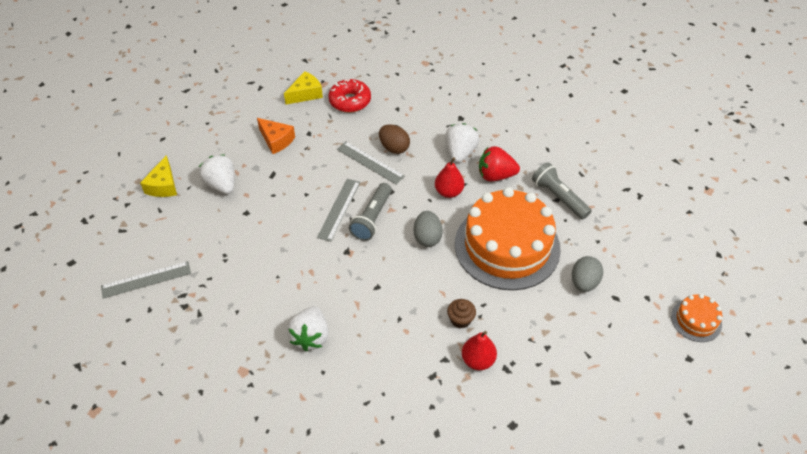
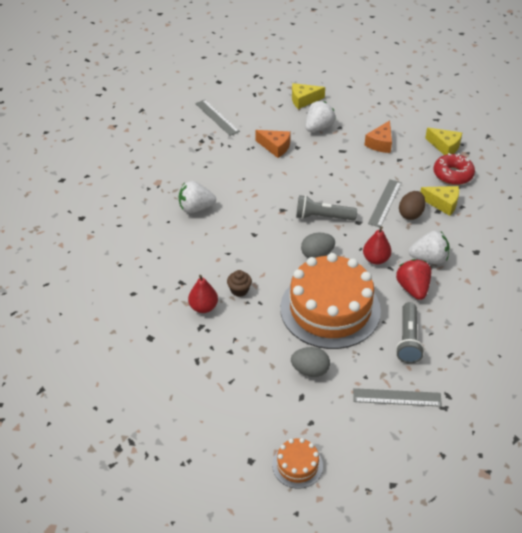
camera: 75 degrees right, 5 degrees down
grey ruler [317,179,360,242] -> grey ruler moved to [353,388,442,407]
grey flashlight [532,162,592,219] -> grey flashlight turned 150 degrees clockwise [396,302,424,364]
none -> orange cheese [256,130,291,158]
none -> yellow cheese [420,186,459,216]

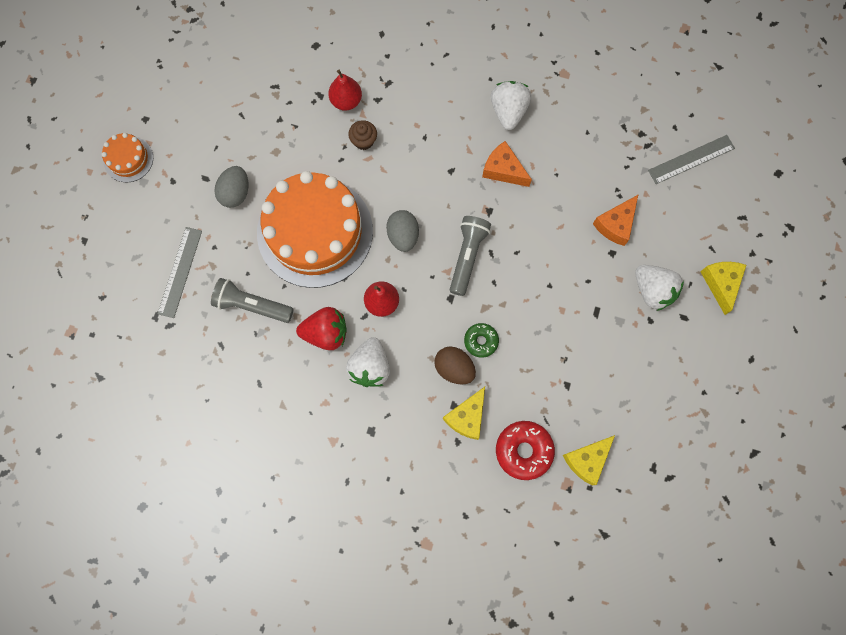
camera: 100 degrees right, 30 degrees up
orange cheese [364,120,392,153] -> orange cheese moved to [482,141,532,187]
grey ruler [368,179,402,227] -> green donut [464,323,499,358]

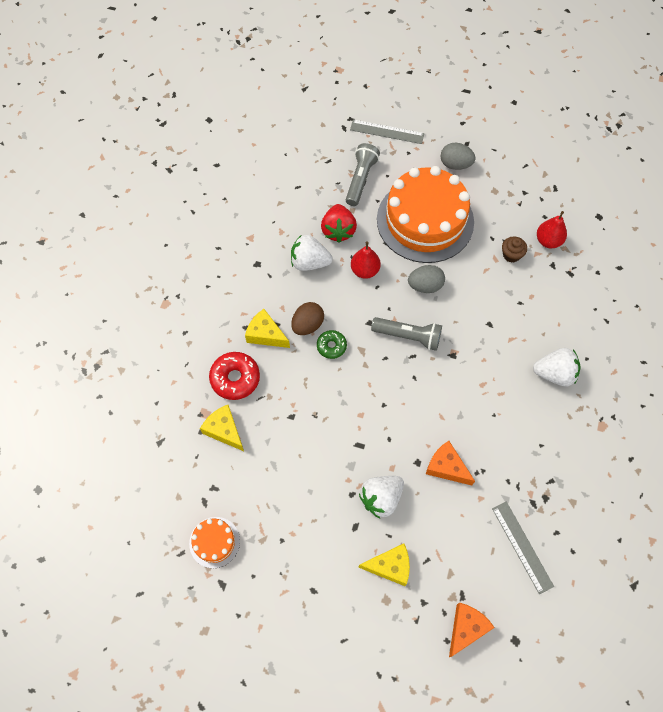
camera: 90 degrees right, 10 degrees down
orange cake [102,133,153,182] -> orange cake moved to [189,517,240,568]
orange cheese [482,141,532,187] -> orange cheese moved to [449,603,495,657]

